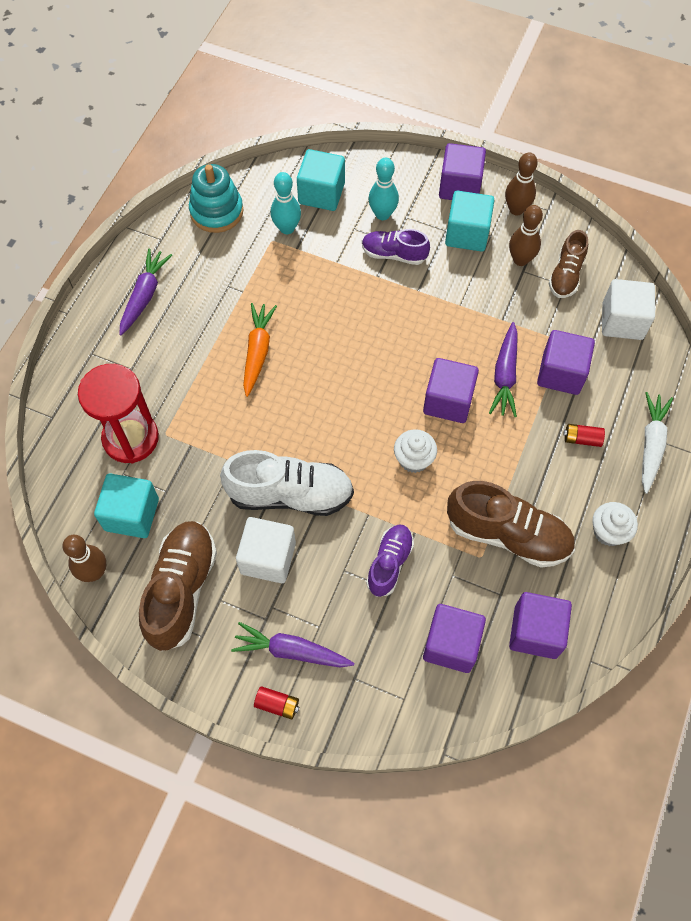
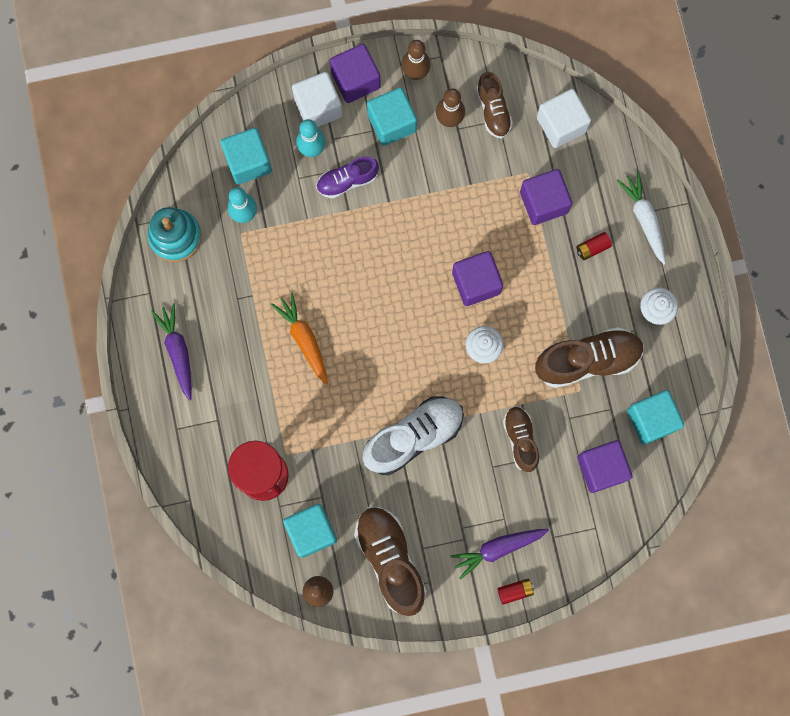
camera: 35 degrees left, 15 degrees up
white cube [236,517,296,583] -> white cube moved to [292,72,342,127]
purple shoe [366,524,414,597] -> brown shoe [503,406,539,472]
purple carrot [489,322,518,417] -> none
purple cube [509,592,572,659] -> turquoise cube [627,390,684,445]

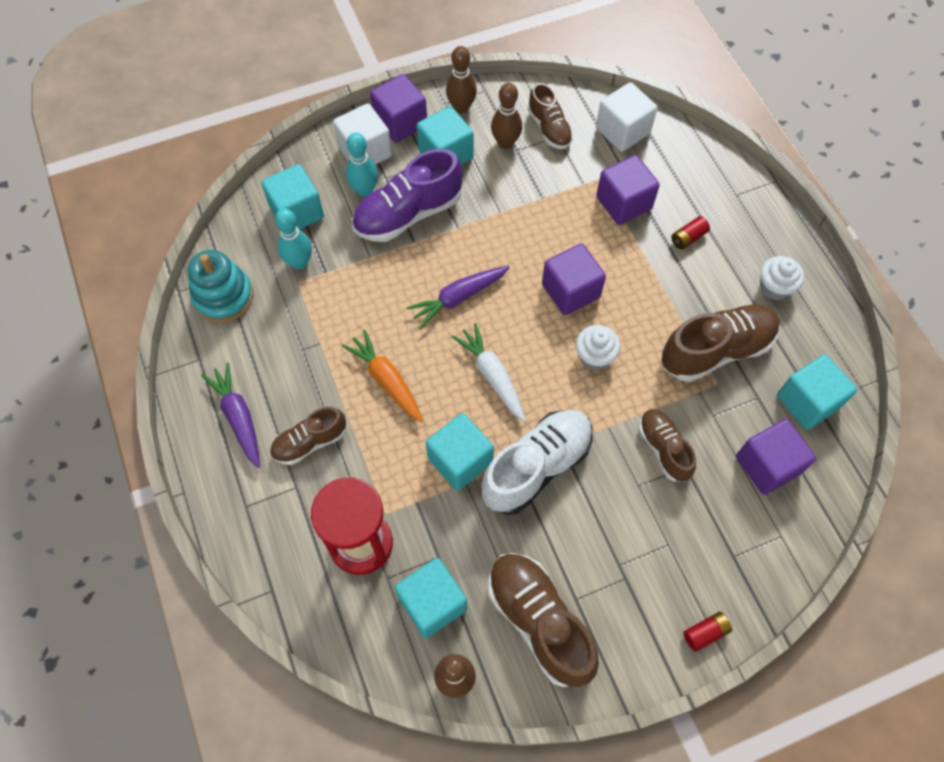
camera: 10 degrees left, 15 degrees down
purple shoe [316,156,379,199] -> purple shoe [352,149,463,242], size x1.67
purple carrot [450,529,549,579] -> purple carrot moved to [406,266,510,329]
white carrot [617,171,666,265] -> white carrot moved to [452,323,526,422]
none -> brown shoe [270,407,346,465]
none -> turquoise cube [426,413,494,491]

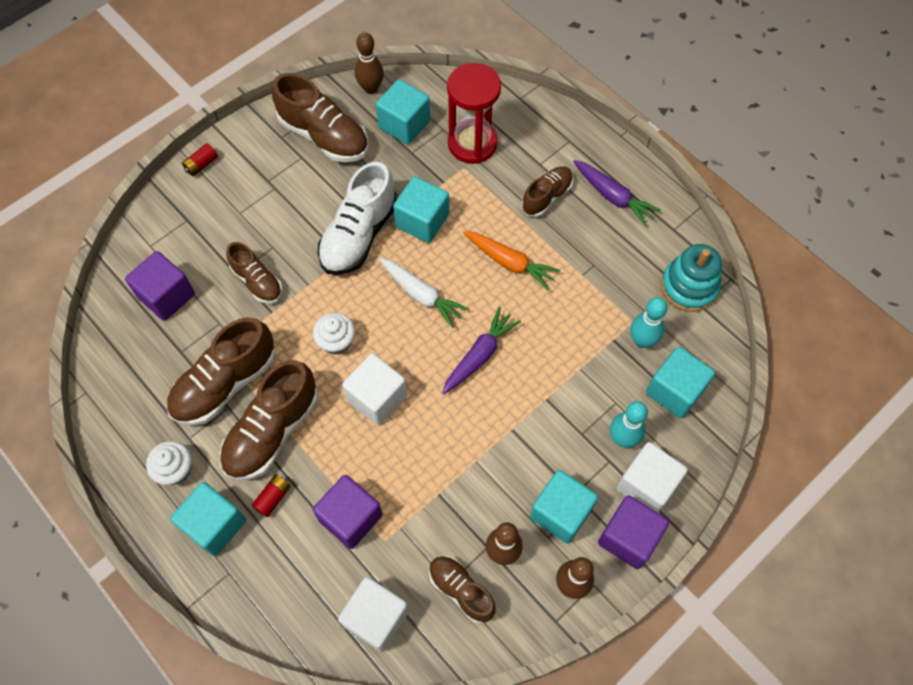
camera: 160 degrees right, 0 degrees up
purple shoe [352,149,463,242] -> none
purple cube [542,243,606,316] -> white cube [342,353,407,425]
turquoise cube [777,354,857,430] -> turquoise cube moved to [170,482,246,556]
none -> brown shoe [220,360,318,480]

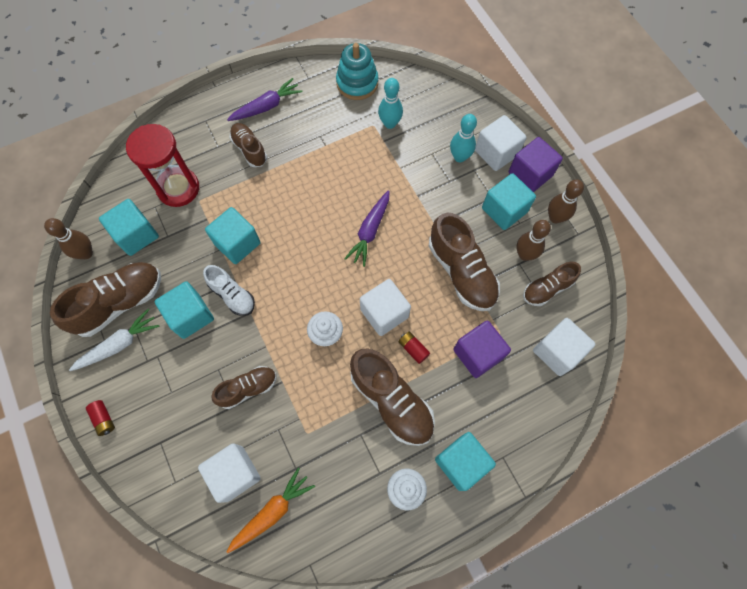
camera: 75 degrees left, 5 degrees up
purple cube [125,251,195,321] -> white cube [198,443,261,503]
brown shoe [166,317,276,426] -> brown shoe moved to [429,213,500,311]
red battery [252,475,291,517] -> red battery moved to [398,331,430,364]
white shoe [317,162,397,275] -> white shoe [203,265,255,316], size x0.60
white carrot [379,258,469,328] -> white carrot moved to [69,309,160,371]
purple carrot [442,307,521,394] -> purple carrot turned 120 degrees counterclockwise [344,190,389,267]
orange carrot [463,231,560,290] -> orange carrot moved to [226,467,315,553]
turquoise cube [646,347,715,418] -> turquoise cube moved to [155,281,214,339]

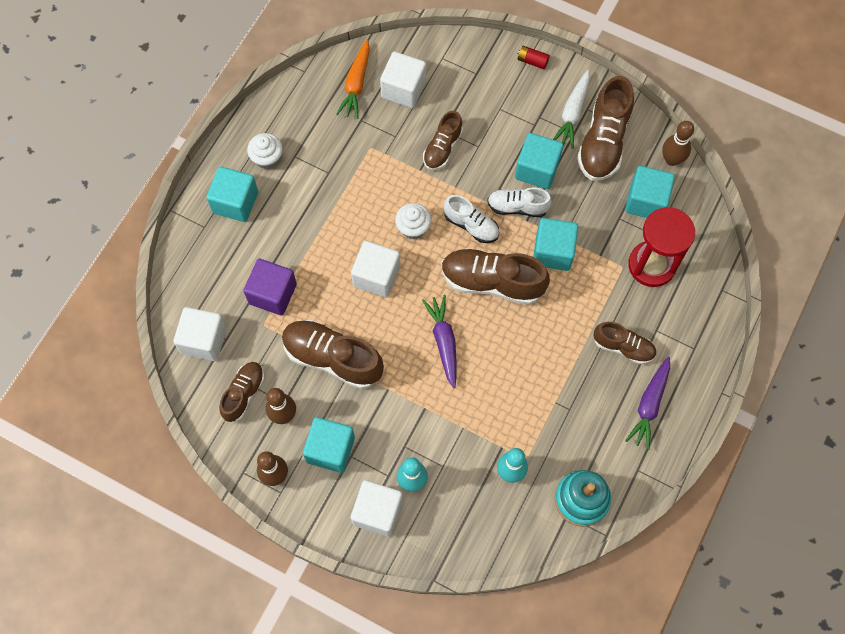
camera: 145 degrees right, 0 degrees up
brown shoe [350,349,435,446] -> brown shoe moved to [441,248,550,305]
red battery [398,331,430,364] -> none
purple cube [509,137,563,192] -> none
none -> white shoe [444,195,499,243]

